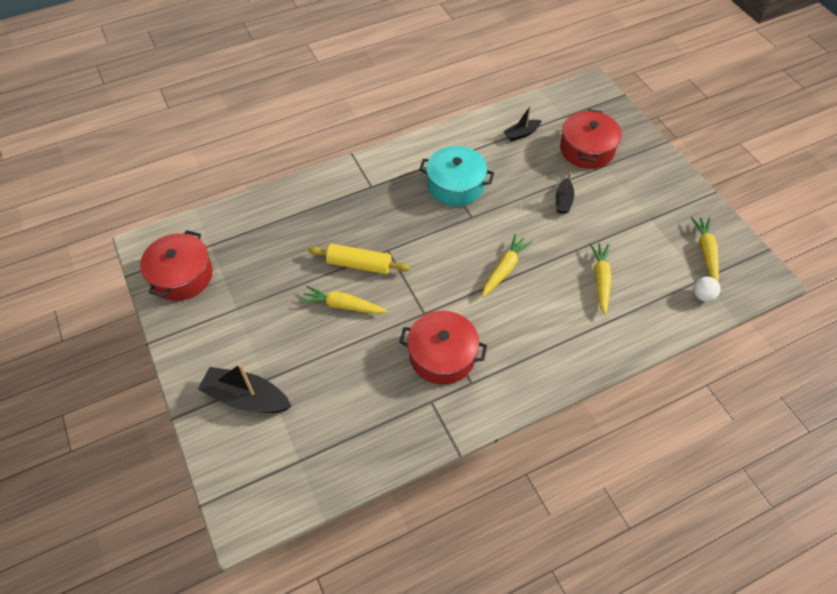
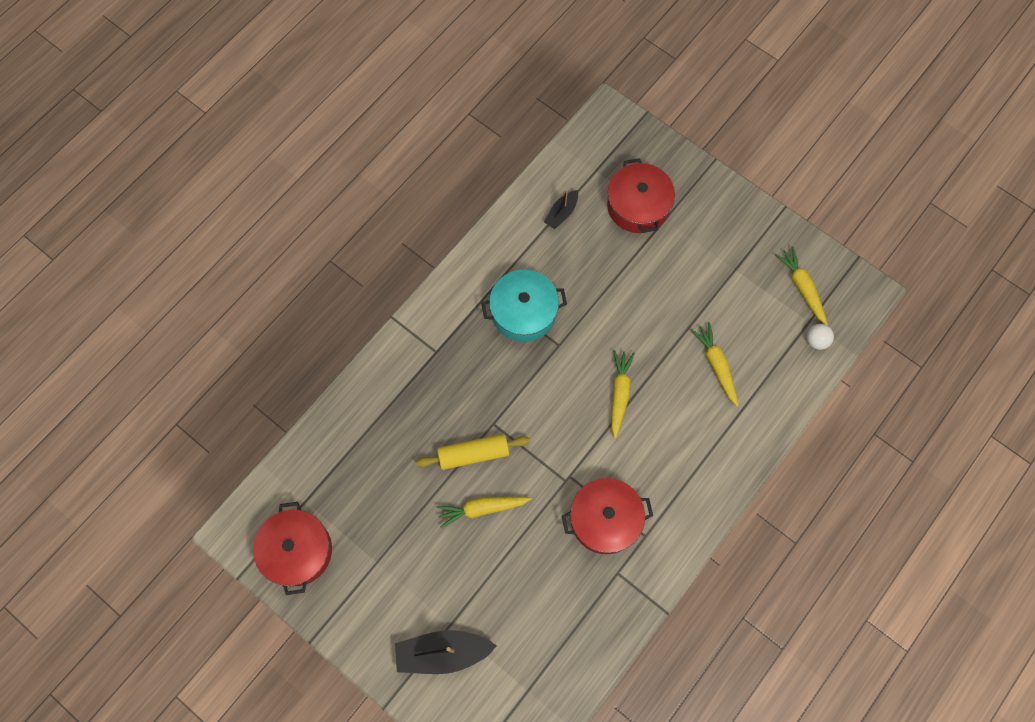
camera: 25 degrees left, 15 degrees up
black boat [555,172,574,214] -> none

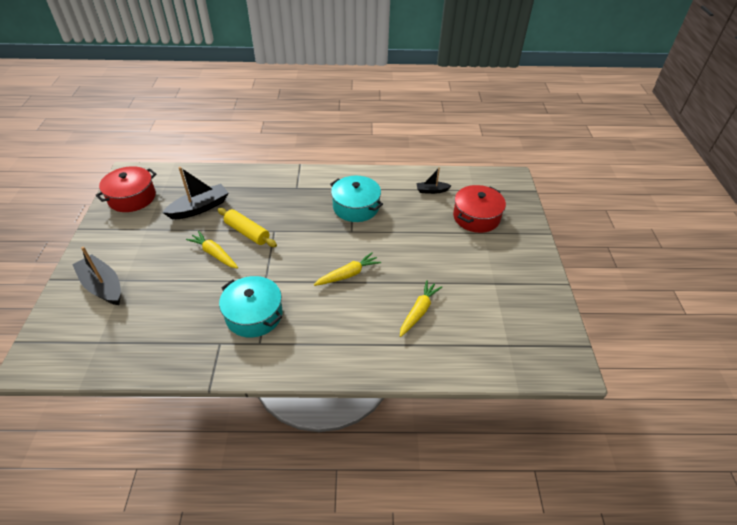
camera: 50 degrees right, 25 degrees down
red pot [562,478,653,554] -> turquoise pot [219,276,283,338]
yellow carrot [775,246,828,325] -> none
white ball [807,324,834,350] -> none
none -> black boat [162,167,228,219]

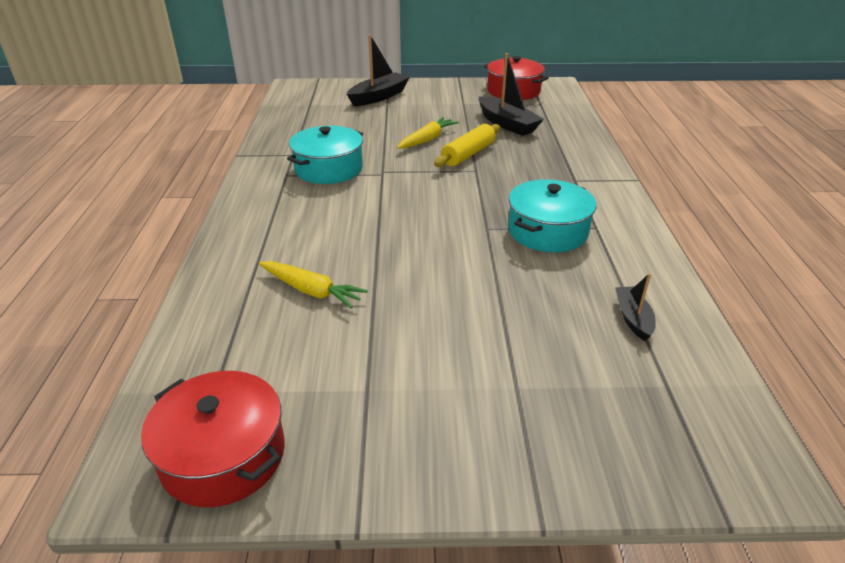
camera: 90 degrees right, 10 degrees down
yellow carrot [314,252,381,286] -> none
red pot [453,185,506,233] -> red pot moved to [141,371,285,507]

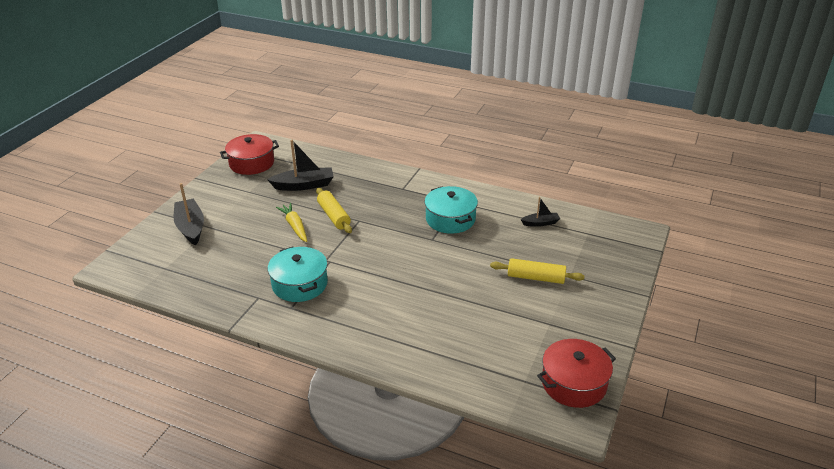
camera: 65 degrees left, 0 degrees up
yellow carrot [259,261,368,309] -> none
black boat [615,273,656,341] -> black boat turned 150 degrees clockwise [521,197,560,227]
none -> yellow rolling pin [490,258,585,284]

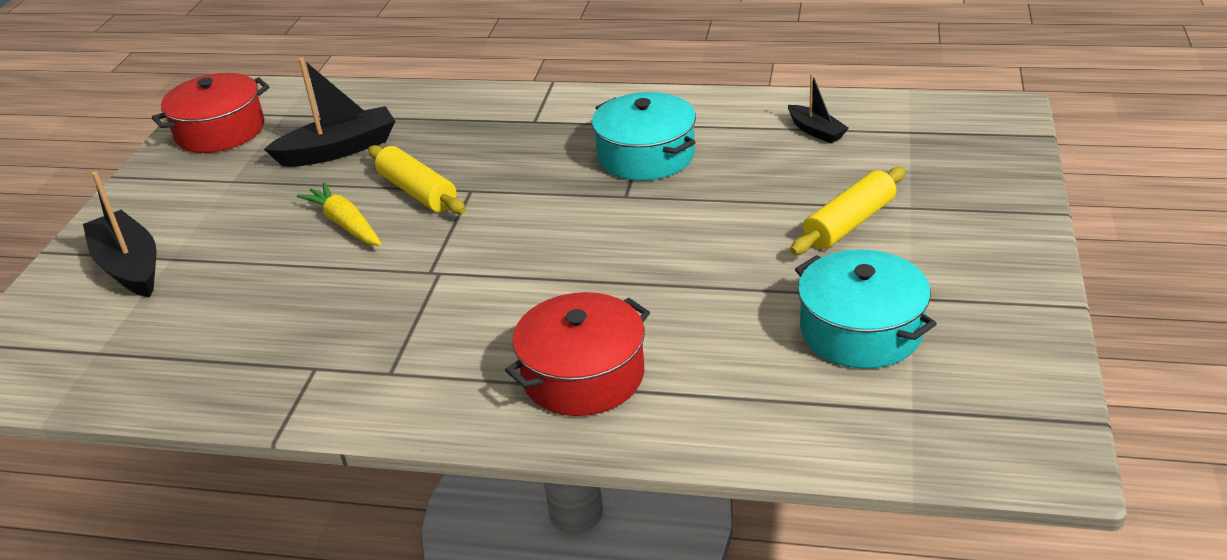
camera: 10 degrees left, 0 degrees up
turquoise pot [268,247,328,302] -> turquoise pot moved to [795,249,937,369]
yellow rolling pin [490,258,585,284] -> yellow rolling pin turned 45 degrees counterclockwise [790,167,906,255]
black boat [521,197,560,227] -> black boat turned 75 degrees clockwise [788,73,849,143]
red pot [537,339,616,408] -> red pot moved to [505,292,650,416]

